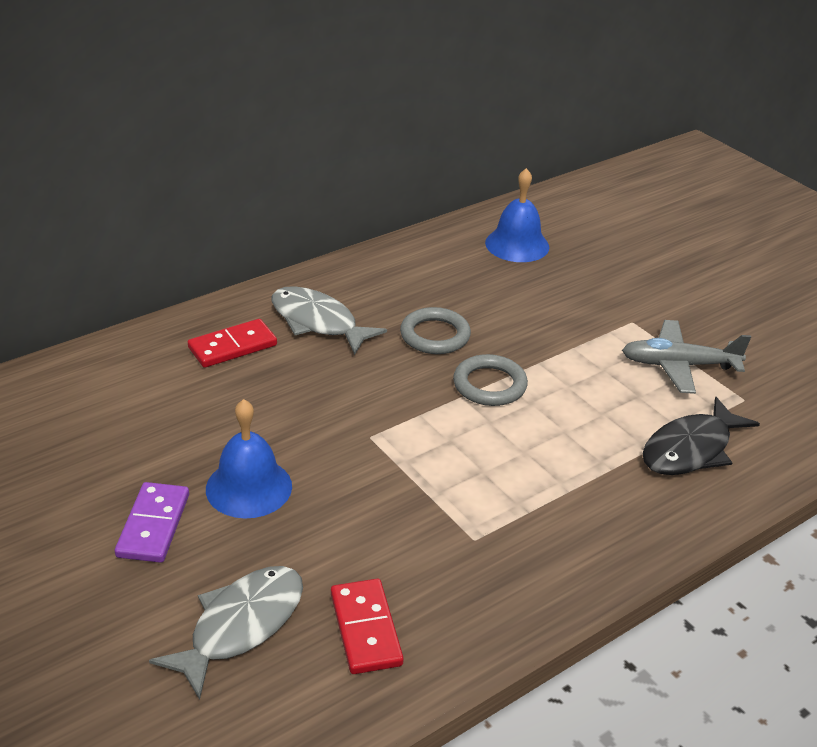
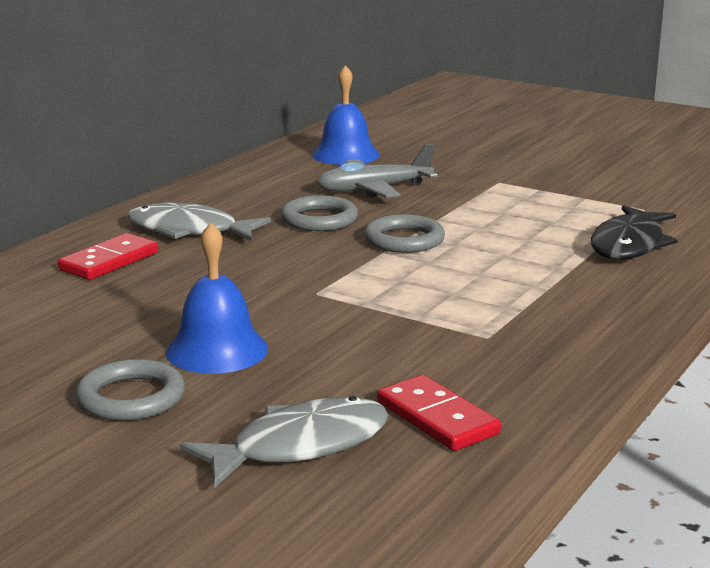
camera: 20 degrees left, 15 degrees down
purple domino [115,482,189,563] -> grey ring [75,359,185,421]
grey fish [149,566,303,700] -> grey fish turned 45 degrees clockwise [180,396,389,488]
grey plane [622,320,751,394] -> grey plane moved to [317,144,437,198]

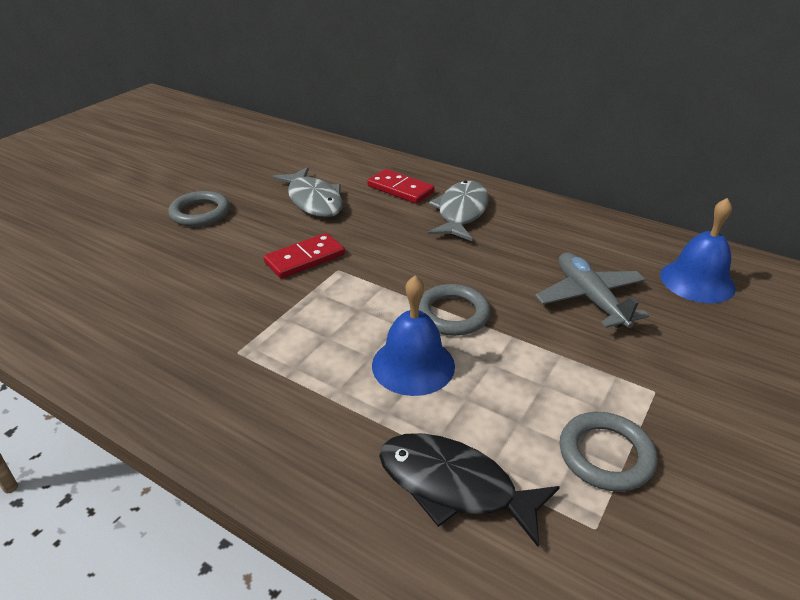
camera: 90 degrees right, 15 degrees up
blue bell [166,223,268,374] -> blue bell moved to [372,276,455,396]
grey fish [180,396,389,488] -> grey fish moved to [273,167,343,217]
grey ring [281,195,358,231] -> grey ring moved to [560,412,657,492]
red domino [377,375,501,451] -> red domino moved to [264,233,345,279]

